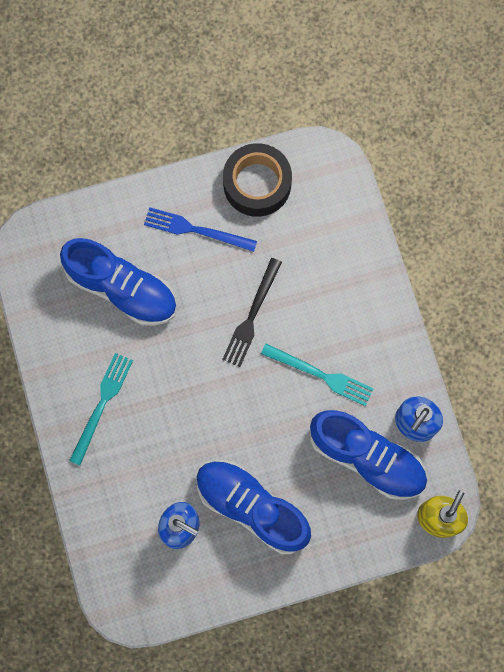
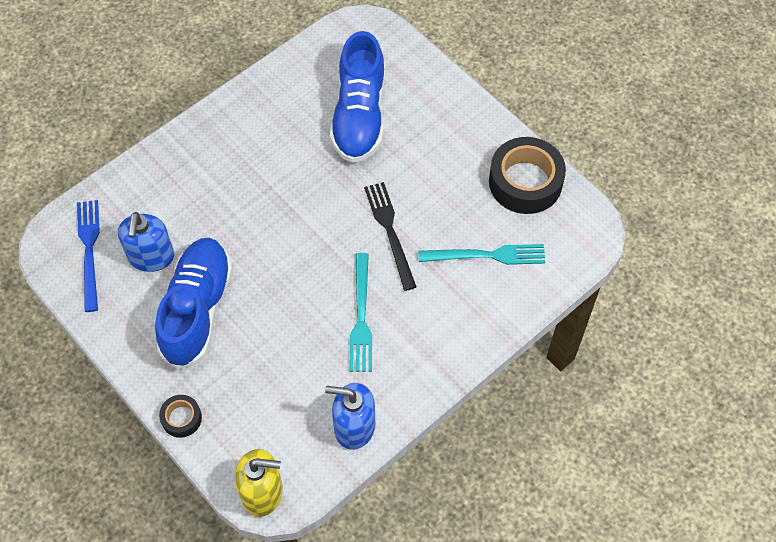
camera: 65 degrees right, 15 degrees down
turquoise fork [69,353,133,465] -> turquoise fork moved to [418,244,546,265]
blue fork [144,207,257,252] -> blue fork moved to [77,200,100,312]
black fork [222,258,282,367] -> black fork turned 75 degrees clockwise [364,182,416,291]
blue shoe [310,410,427,500] -> none
none -> black tape [159,395,202,438]

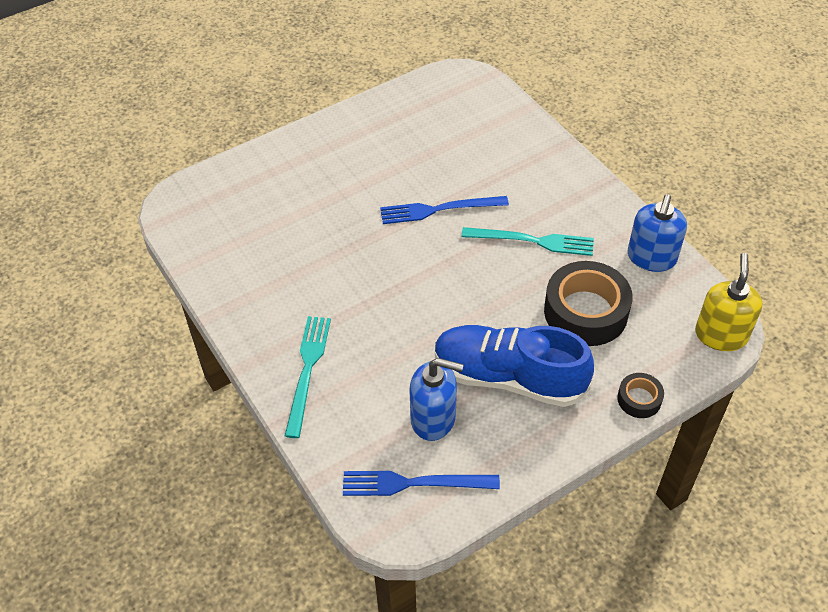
camera: 80 degrees left, 10 degrees down
blue shoe [330,31,385,163] -> none
black fork [364,182,416,291] -> blue fork [380,196,509,224]
turquoise fork [418,244,546,265] -> turquoise fork moved to [285,316,331,438]
black tape [489,137,566,214] -> black tape moved to [544,261,633,346]

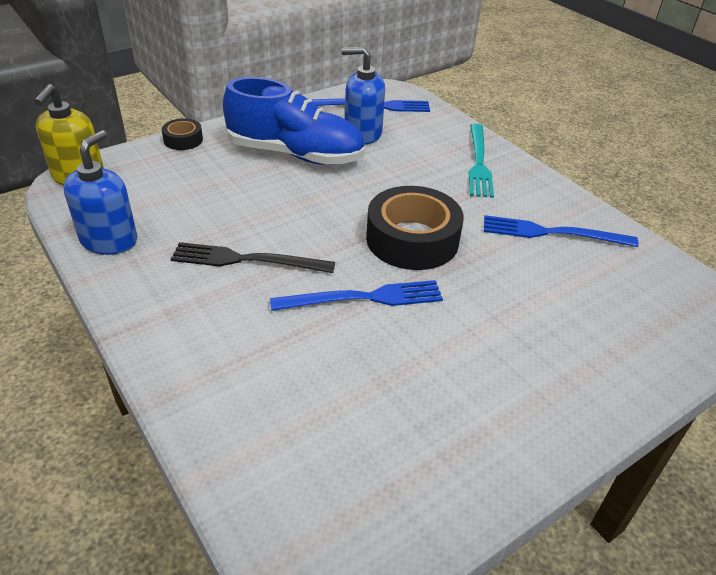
camera: 175 degrees right, 10 degrees down
turquoise fork [462,227,594,256] -> black fork [171,242,335,273]
black tape [544,261,633,346] -> black tape moved to [366,186,464,270]
none -> blue fork [484,215,639,247]

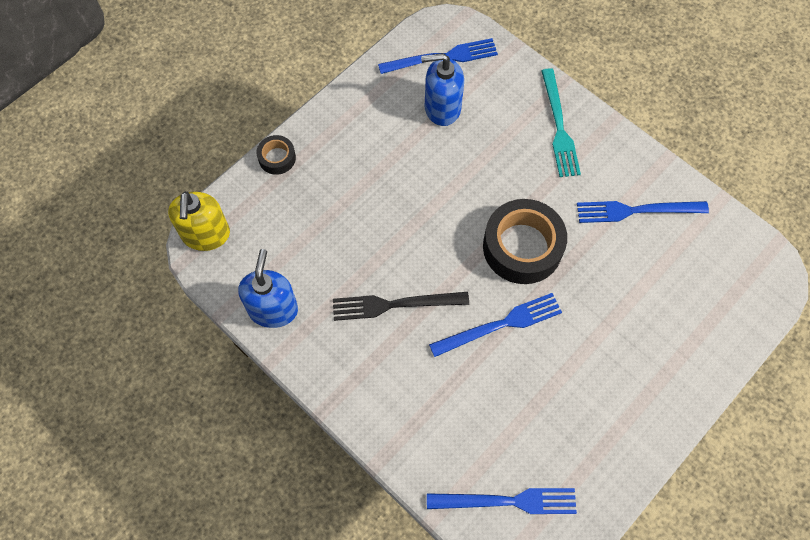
camera: 10 degrees left, 25 degrees up
blue shoe [223,77,365,165] -> none
none -> blue fork [427,488,577,514]

